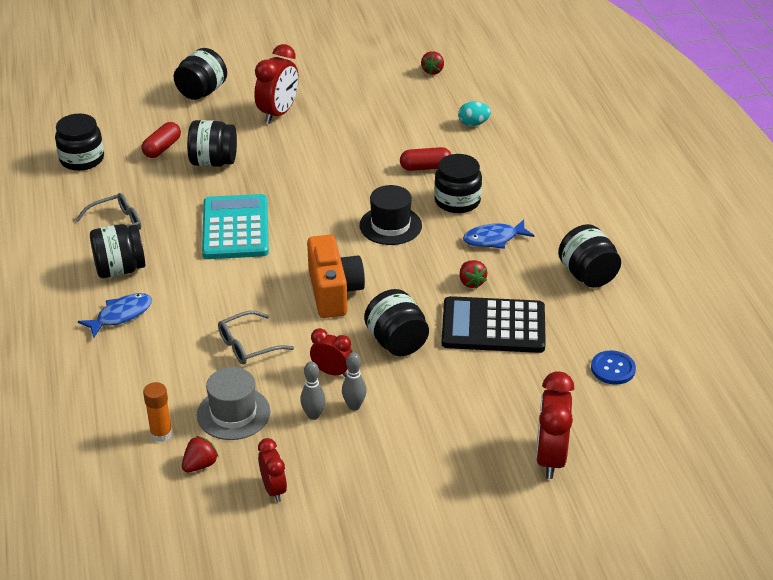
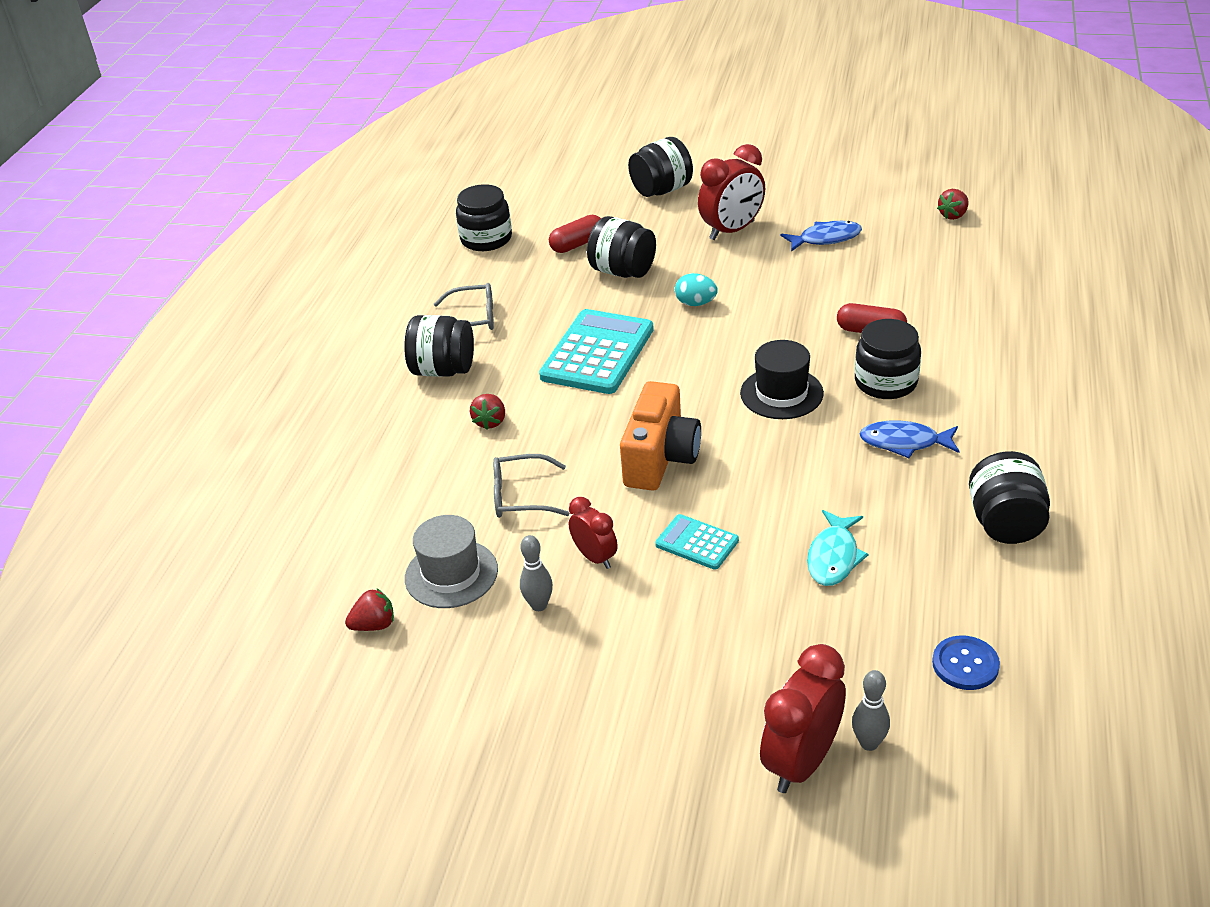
camera: 30 degrees right, 0 degrees up
blue fish [78,293,152,338] -> blue fish moved to [781,221,862,252]
orange glue stick [143,382,173,442] -> none
red clock [258,438,287,502] -> none
grey bowling pin [342,352,366,411] -> grey bowling pin moved to [852,670,890,751]
black jar [364,289,429,356] -> turquoise calculator [655,514,739,570]
black calculator [441,296,546,353] -> turquoise fish [807,510,868,586]
turquoise egg [458,101,491,126] -> turquoise egg moved to [675,273,718,306]
red strawberry [460,260,487,289] -> red strawberry moved to [469,394,505,430]

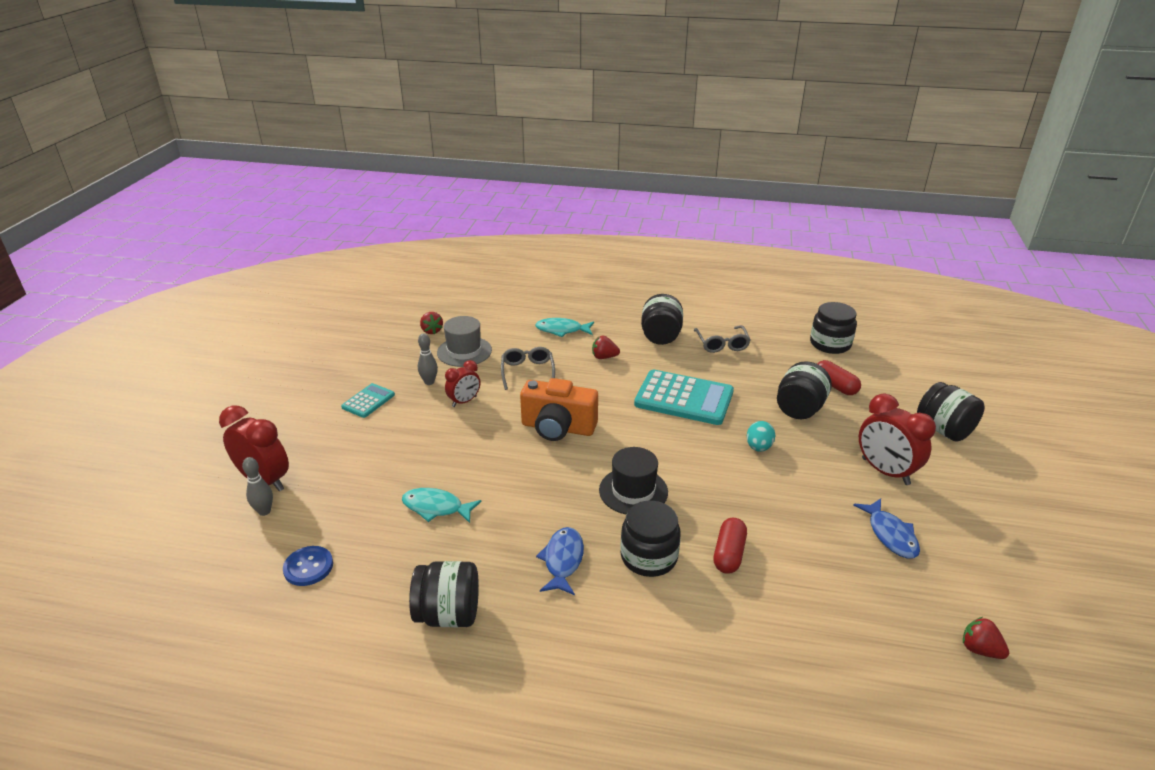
camera: 85 degrees right, 5 degrees down
turquoise calculator [655,514,739,570] -> turquoise calculator moved to [341,383,395,418]
none -> turquoise fish [535,318,594,337]

